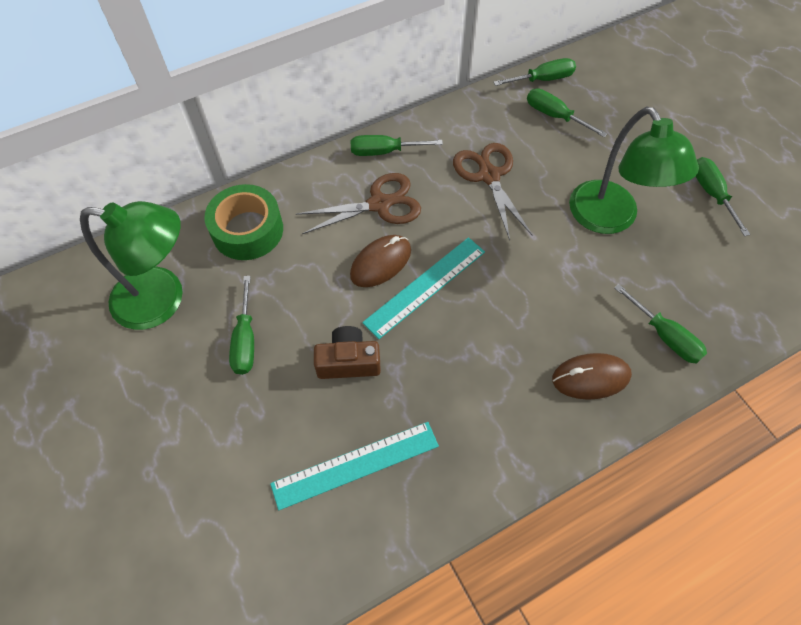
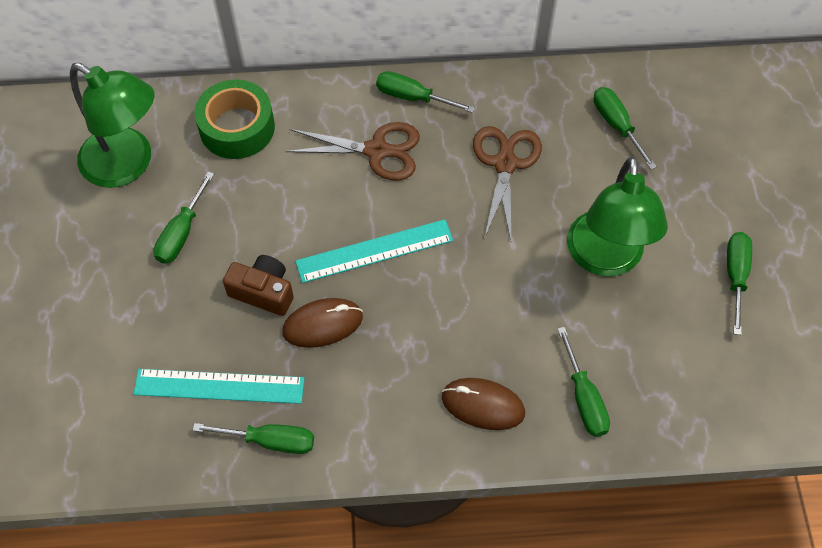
camera: 25 degrees right, 0 degrees up
brown mouse [350,235,411,287] -> brown mouse moved to [282,298,363,348]
green screwdriver [493,58,576,86] -> green screwdriver moved to [193,423,314,454]

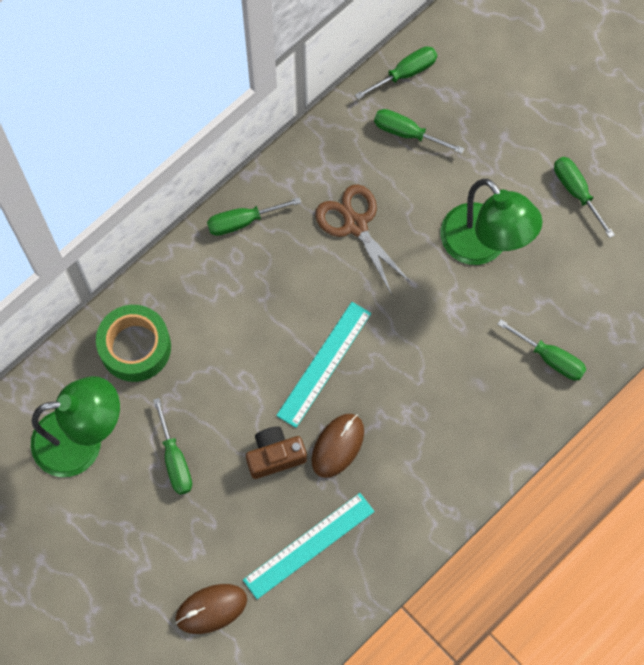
camera: 40 degrees left, 10 degrees up
green screwdriver [193,423,314,454] -> green screwdriver moved to [355,46,437,100]
brown scissors [285,122,420,181] -> none
brown mouse [442,378,525,430] -> brown mouse moved to [176,584,247,634]

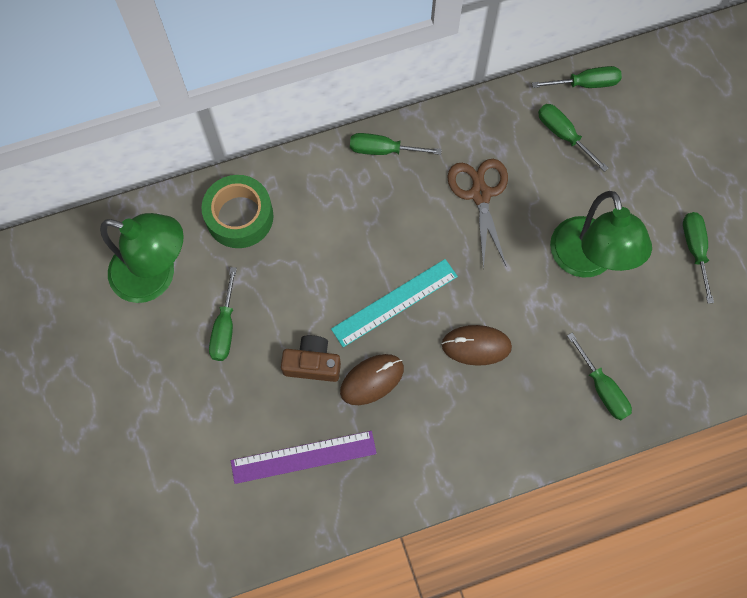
camera: 25 degrees right, 0 degrees up
brown mouse [176,584,247,634] -> brown mouse moved to [441,325,512,366]
turquoise ruler [243,493,375,599] -> purple ruler [231,431,377,484]

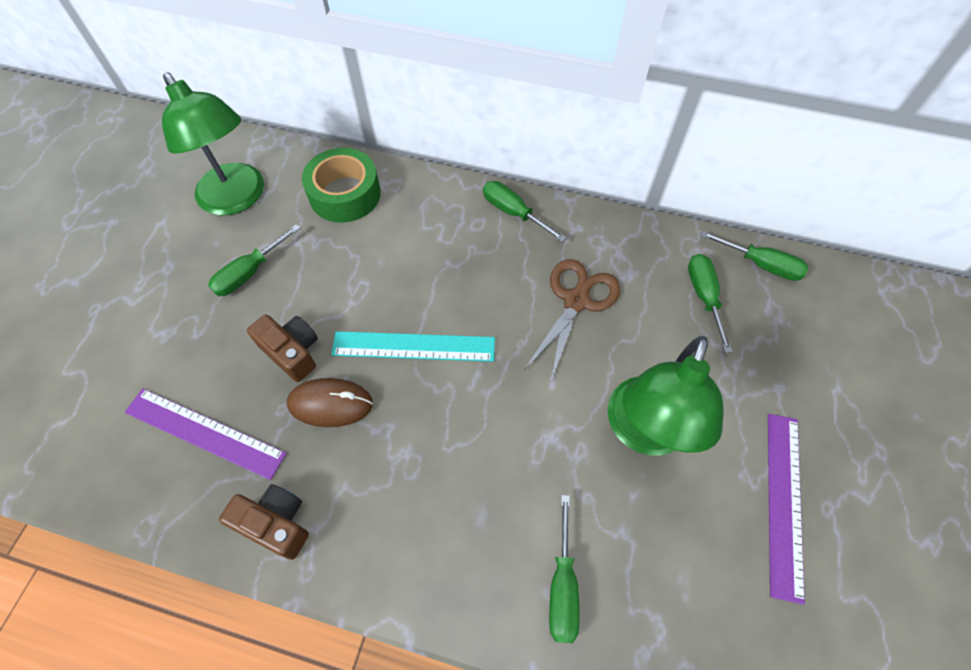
camera: 35 degrees right, 10 degrees down
brown mouse [441,325,512,366] -> none
green screwdriver [683,212,714,304] -> purple ruler [768,414,805,605]
none -> brown camera [219,484,309,560]

